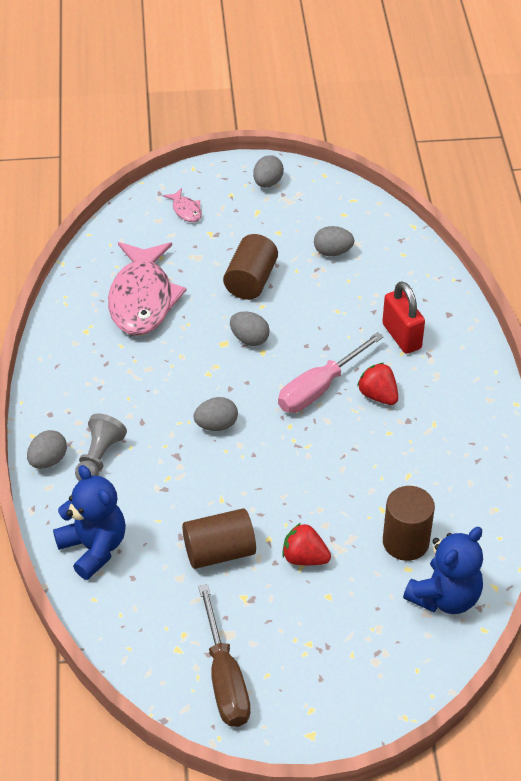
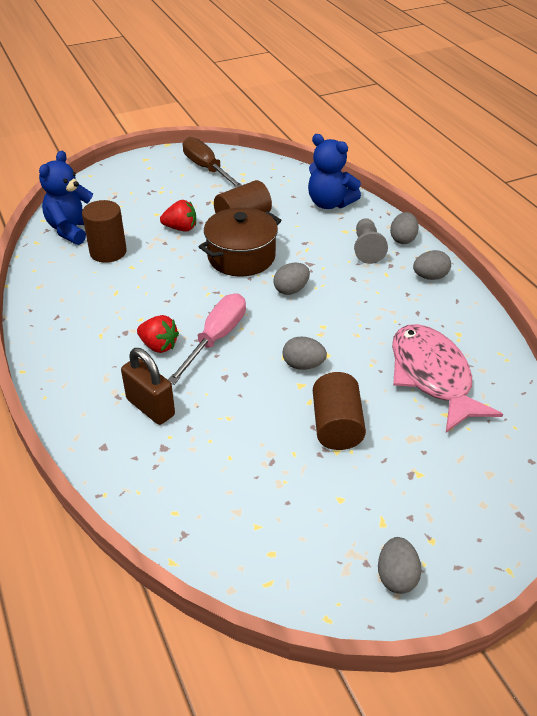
camera: 160 degrees right, 5 degrees down
pink fish [163,188,202,222] -> none
grey egg [314,226,354,256] -> grey egg moved to [413,250,451,280]
red padlock [382,281,425,354] -> brown padlock [121,348,175,425]
none -> brown pot [199,207,281,277]

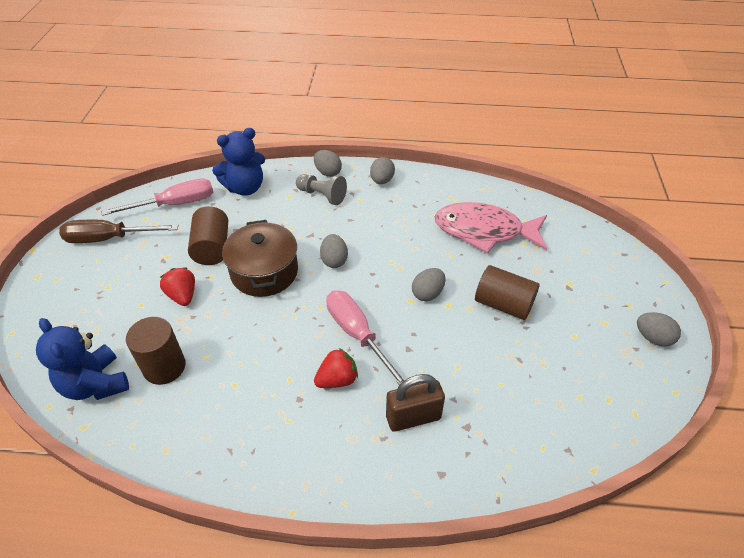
camera: 60 degrees left, 5 degrees up
red strawberry [160,200,196,232] -> red strawberry turned 60 degrees counterclockwise [160,268,195,306]
none -> pink screwdriver [101,178,213,216]

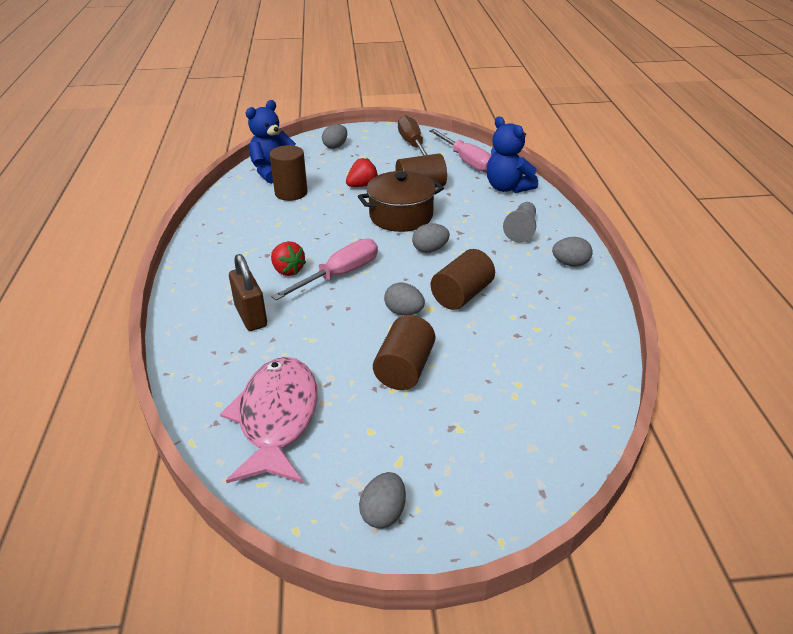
camera: 80 degrees right, 10 degrees down
grey egg [314,150,342,177] -> grey egg moved to [322,124,347,149]
pink fish [434,202,547,253] -> pink fish moved to [220,357,317,483]
none -> brown cylinder [431,249,495,310]

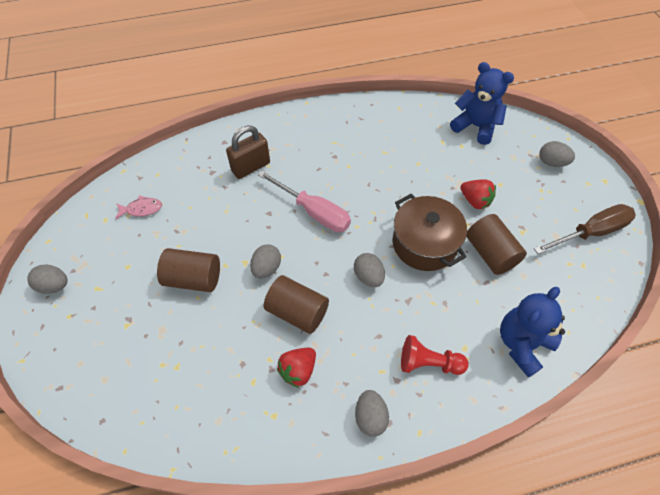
camera: 80 degrees right, 20 degrees up
pink fish [220,357,317,483] -> pink fish [115,195,162,219], size x0.41
brown cylinder [270,145,308,201] -> none
red strawberry [271,241,306,276] -> red strawberry moved to [277,348,316,388]
pink screwdriver [429,129,492,172] -> none
grey pawn [503,202,536,242] -> red pawn [401,335,469,375]

